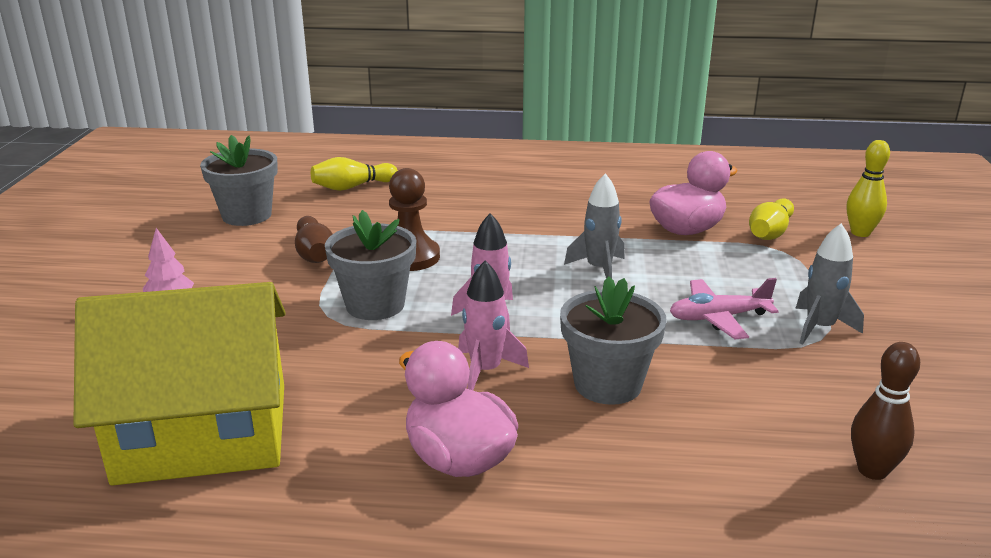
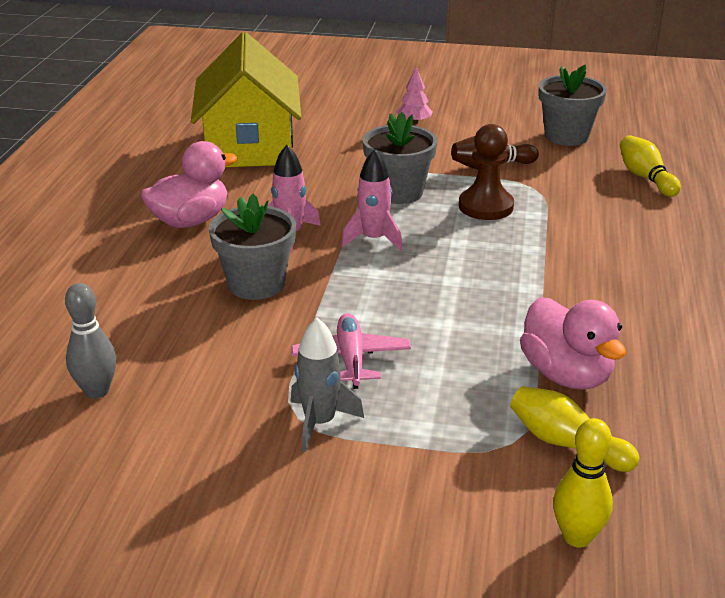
camera: 95 degrees right, 5 degrees up
grey rocket [564,173,625,278] -> none
brown bowling pin [851,342,920,480] -> grey bowling pin [65,283,116,399]

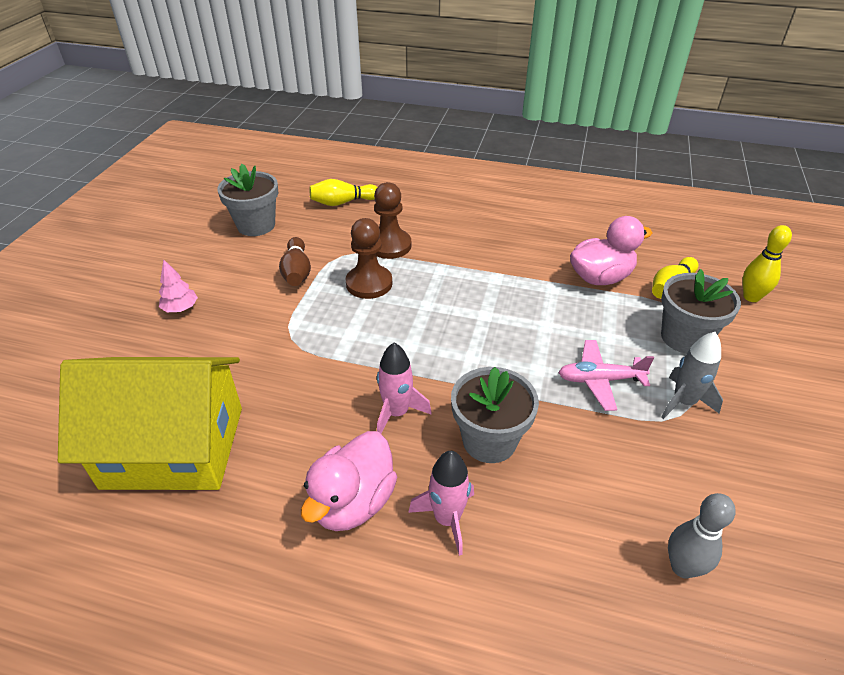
camera: 85 degrees left, 10 degrees up
pink duck [141,141,238,228] -> pink duck turned 120 degrees counterclockwise [301,431,397,531]
pink rocket [341,149,403,251] -> pink rocket moved to [408,451,474,556]
grey flower pot [363,112,437,204] -> grey flower pot moved to [661,269,741,354]
none -> brown pawn [374,182,411,259]

